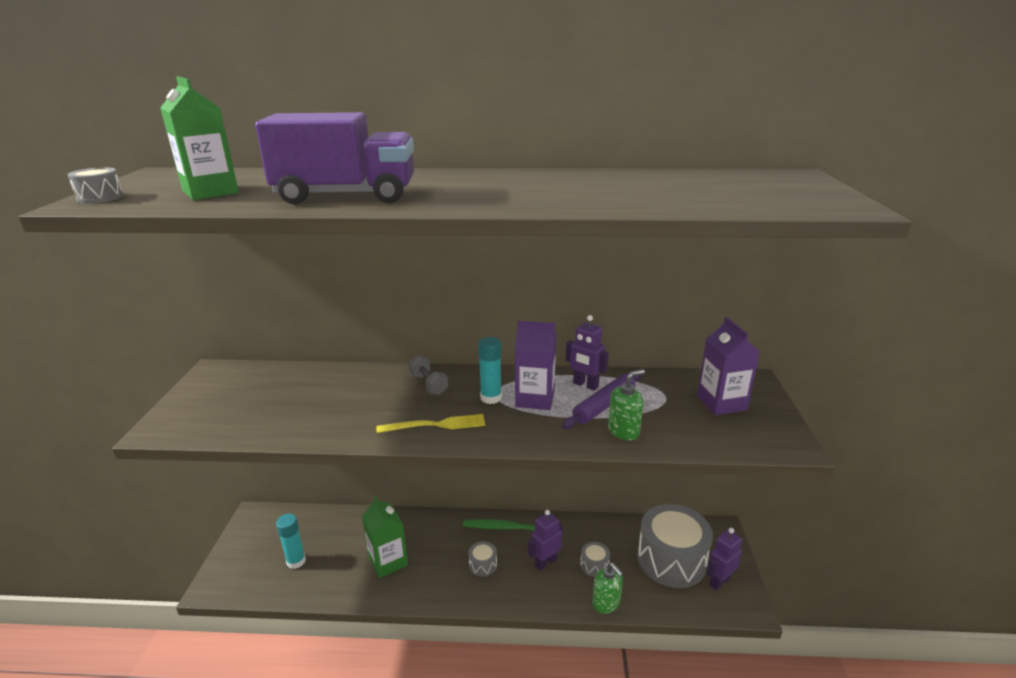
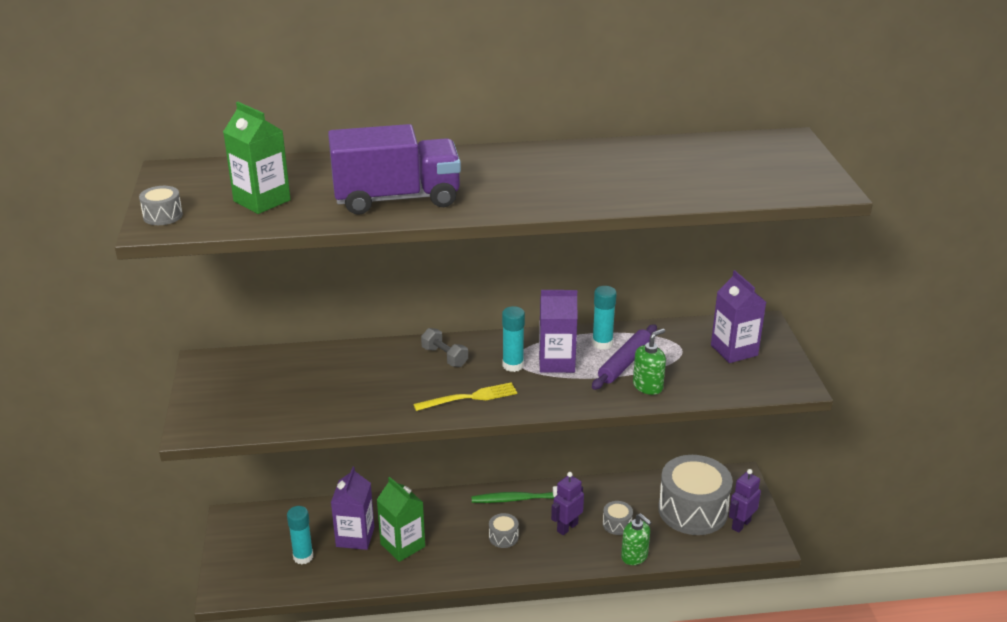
camera: 10 degrees left, 5 degrees up
purple robot [566,315,609,391] -> turquoise glue stick [592,286,617,350]
none -> purple carton [331,467,374,550]

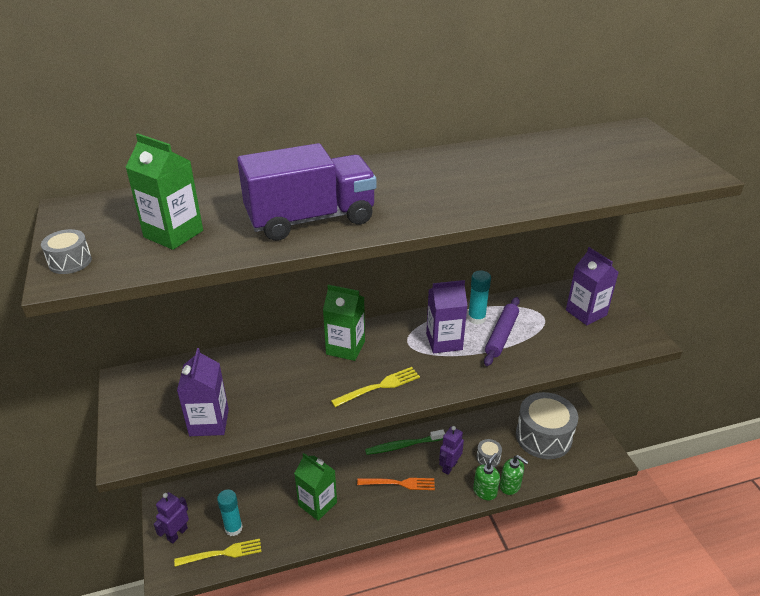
camera: 10 degrees left, 5 degrees up
purple carton [331,467,374,550] -> purple carton moved to [177,348,229,436]
grey dumbbell [421,328,468,367] -> green carton [323,285,365,361]
grey drum [489,513,519,548] -> orange fork [357,478,435,490]
turquoise glue stick [502,306,525,372] -> none
green soap dispenser [633,328,666,395] -> green soap dispenser moved to [473,453,500,500]
purple robot [729,469,761,533] -> purple robot moved to [154,492,189,544]
none -> yellow fork [174,539,262,567]

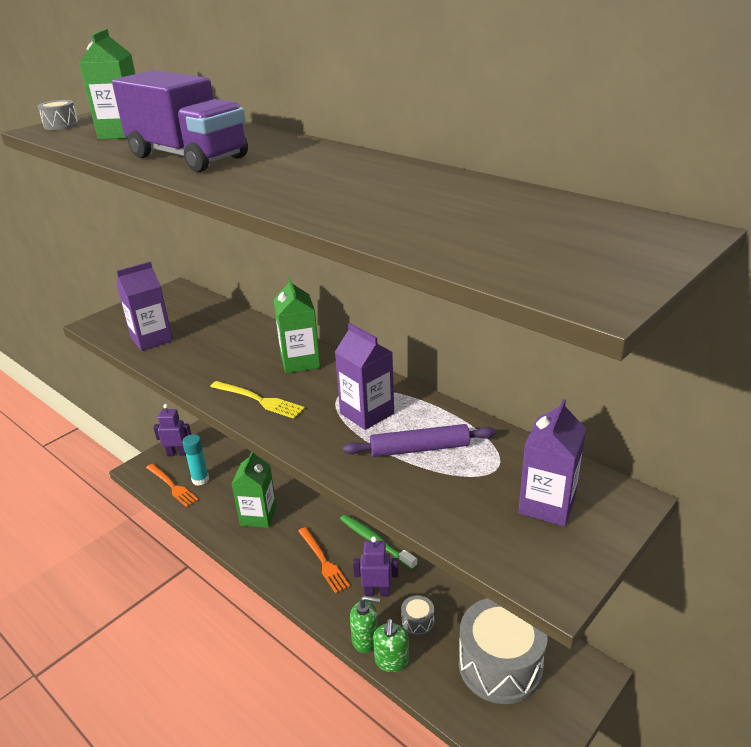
camera: 60 degrees right, 5 degrees down
yellow fork [174,539,262,567] -> orange fork [146,464,199,507]
turquoise glue stick [468,270,491,325] -> none

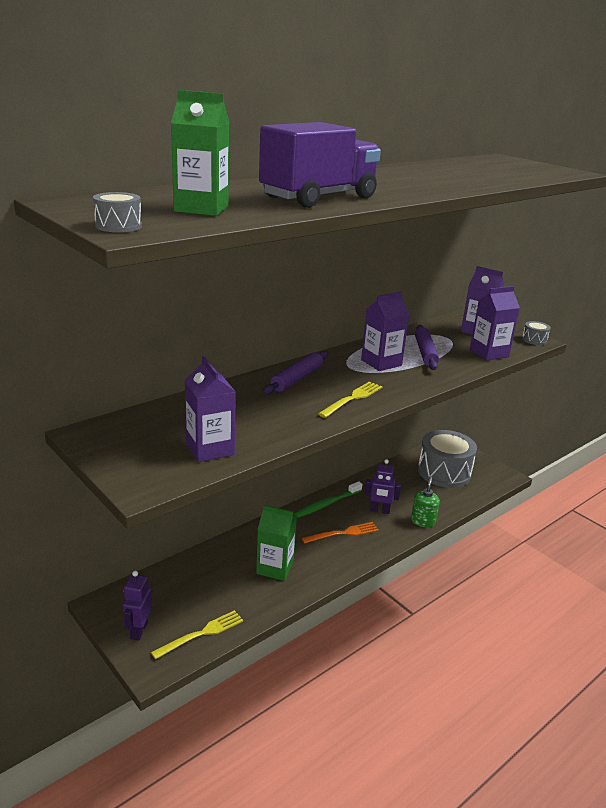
camera: 85 degrees left, 5 degrees down
orange fork [146,464,199,507] -> yellow fork [151,610,243,659]
turquoise glue stick [182,434,209,486] -> none
green carton [273,277,320,373] -> purple rolling pin [263,351,328,394]
purple robot [353,536,398,596] -> purple robot turned 90 degrees counterclockwise [365,459,401,514]
green soap dispenser [373,619,409,672] -> none
grey drum [401,595,434,636] -> grey drum moved to [522,321,551,345]
none -> purple carton [470,286,520,360]

